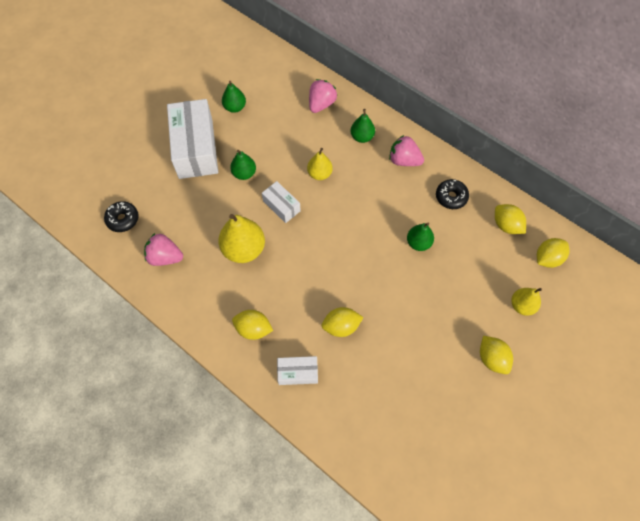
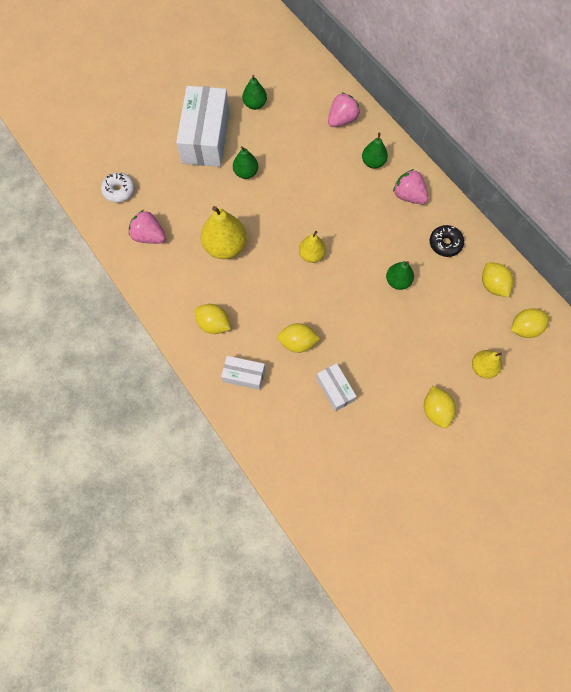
camera: 15 degrees right, 5 degrees up
black donut [104,201,139,232] -> white donut [101,172,135,203]
white box [262,181,301,223] -> white box moved to [316,363,357,411]
yellow pear [307,148,333,180] -> yellow pear moved to [299,231,326,263]

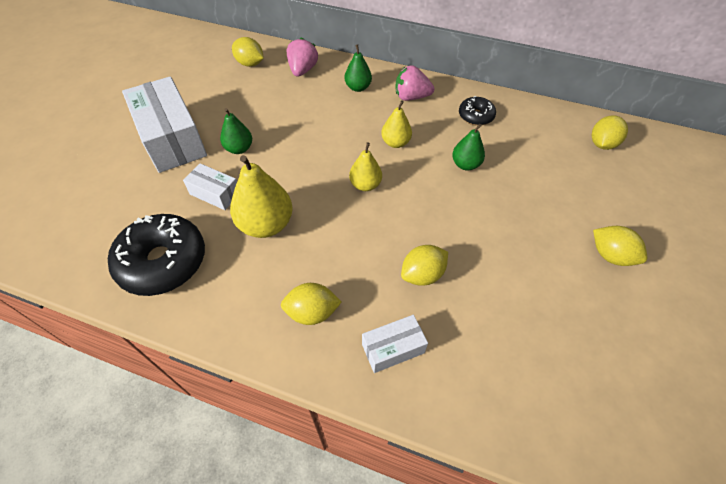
camera: 35 degrees left, 15 degrees down
white donut [101,172,135,203] -> none
pink strawberry [129,210,166,244] -> black donut [108,214,205,296]
green pear [242,75,267,110] -> none
white box [316,363,357,411] -> white box moved to [183,163,237,210]
yellow pear [472,350,502,379] -> yellow pear moved to [381,100,412,148]
yellow lemon [482,262,513,297] -> yellow lemon moved to [232,37,264,67]

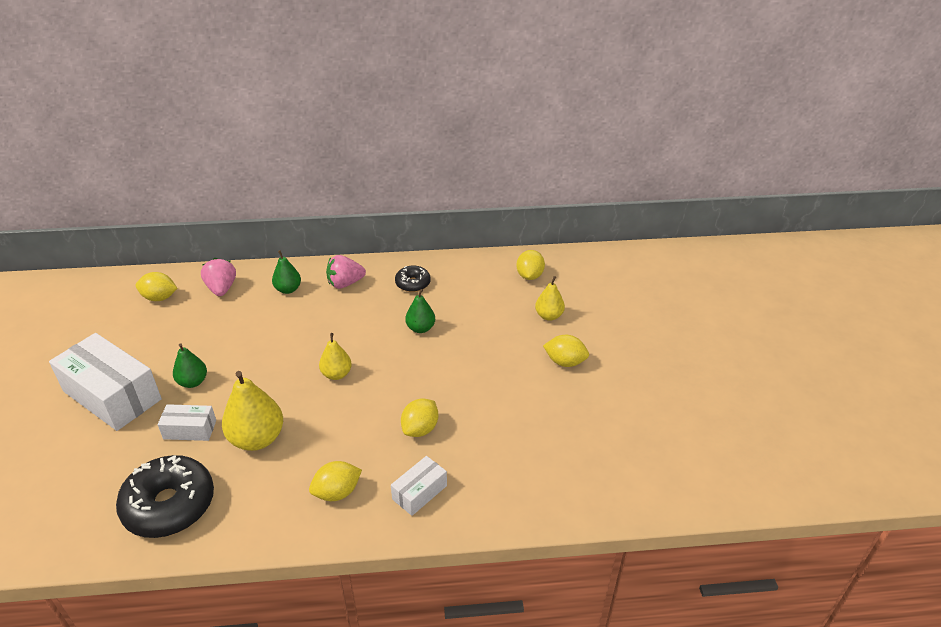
camera: 25 degrees left, 15 degrees down
yellow pear [381,100,412,148] -> yellow pear moved to [535,276,565,321]

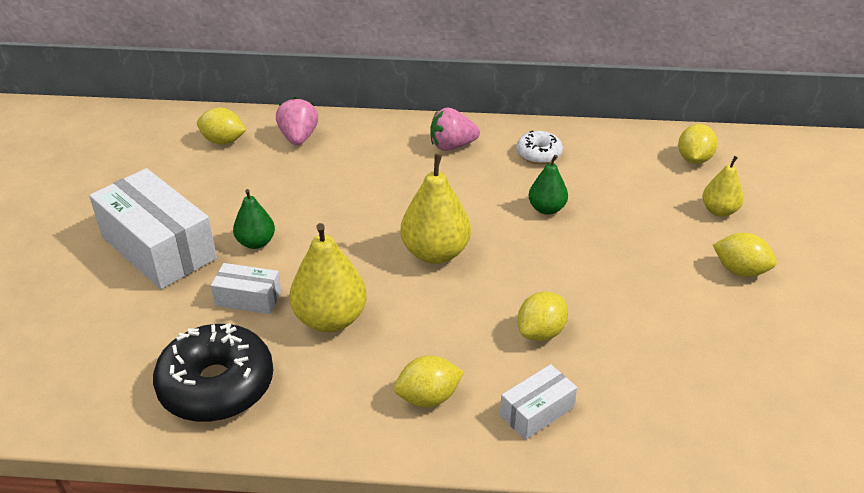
camera: 10 degrees right, 0 degrees up
green pear [272,250,301,294] -> none
yellow pear [319,333,352,380] -> yellow pear [401,154,471,264], size x1.68
black donut [395,265,431,292] -> white donut [516,130,563,164]

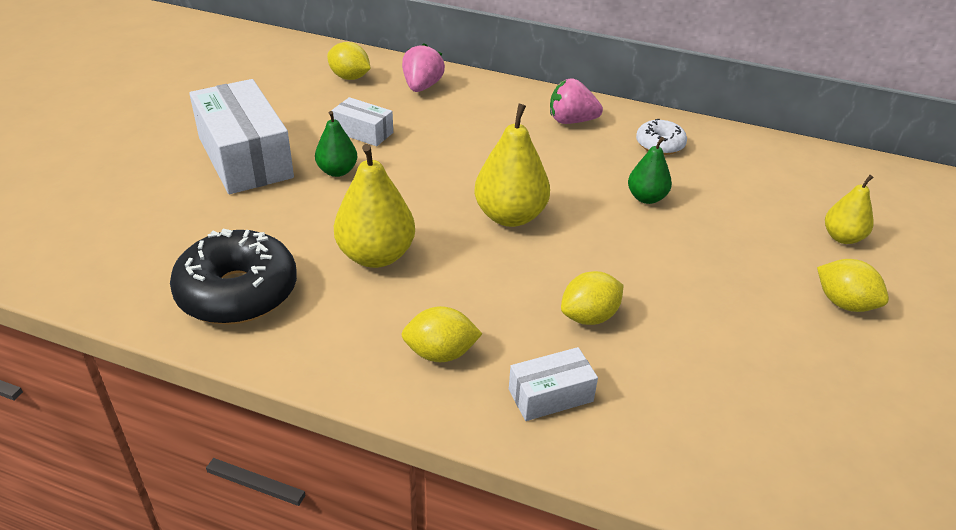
camera: 15 degrees right, 0 degrees up
white box [211,263,281,314] -> white box moved to [332,97,393,146]
yellow lemon [678,124,718,164] -> none

